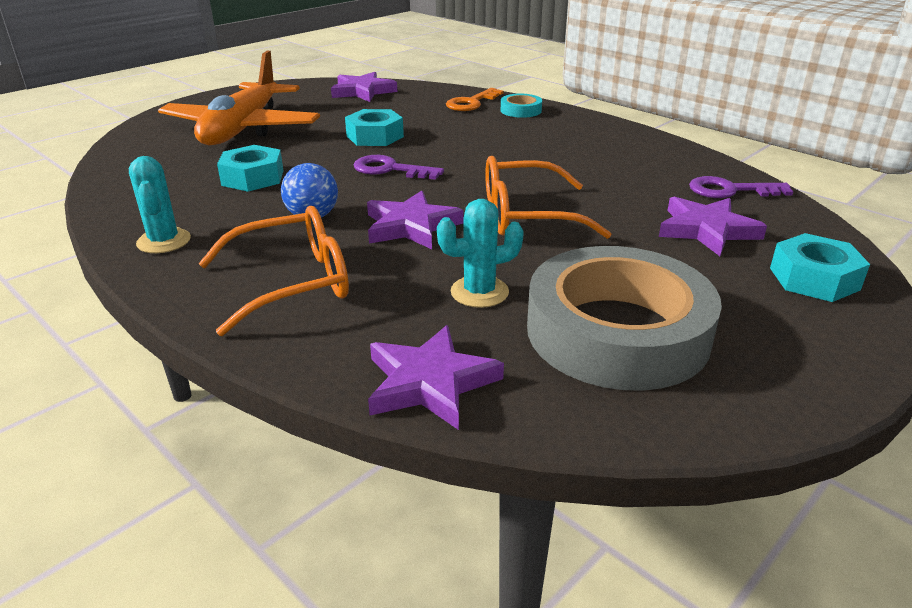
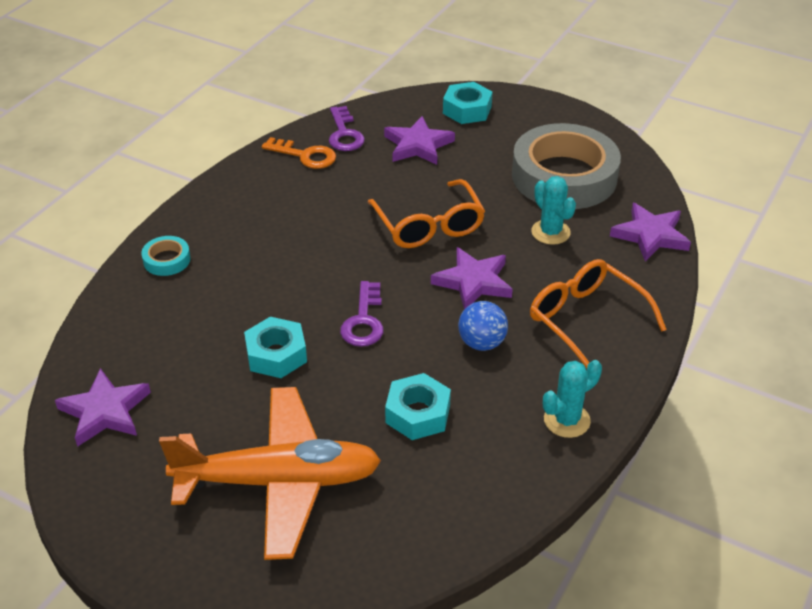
camera: 105 degrees left, 10 degrees up
orange key [446,88,504,111] -> orange key moved to [262,137,336,169]

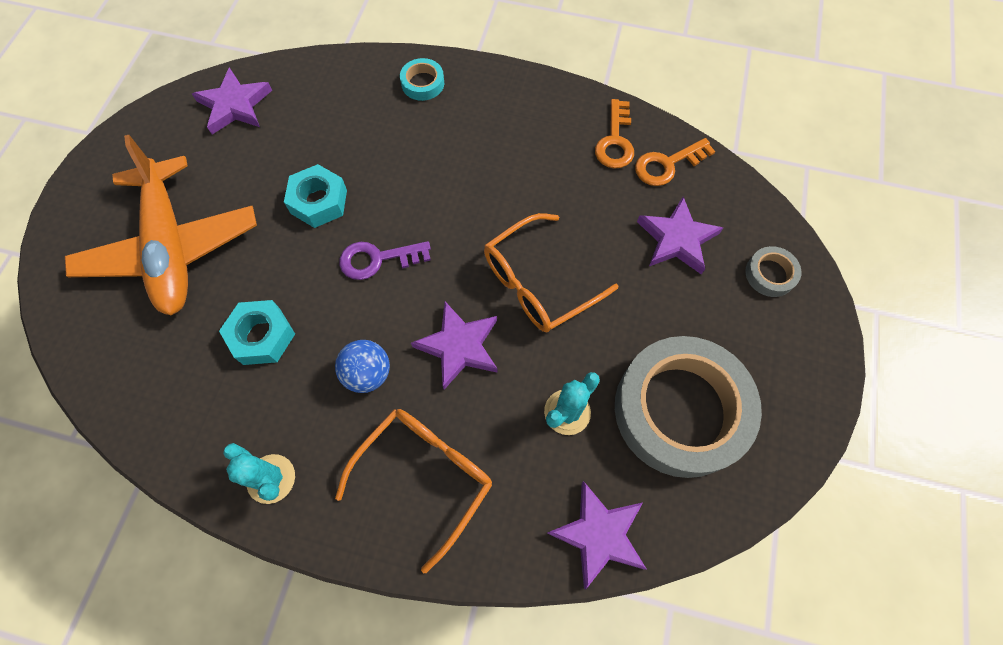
camera: 75 degrees right, 25 degrees up
purple key [329,106,365,151] -> orange key [635,138,715,186]
turquoise nut [443,82,493,124] -> grey tape [745,246,802,297]

